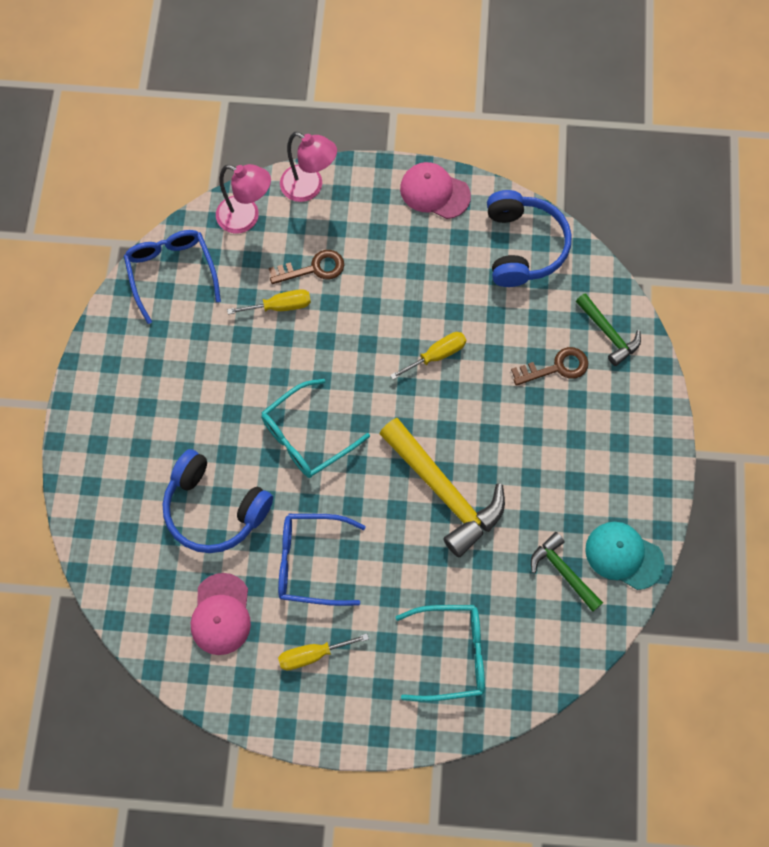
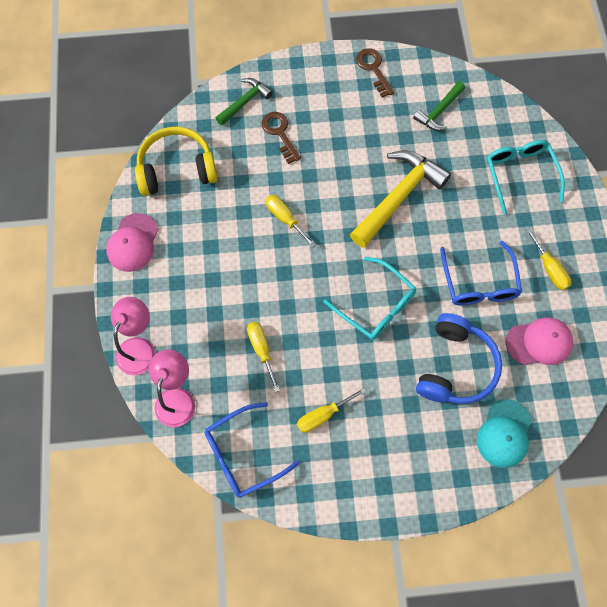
camera: 100 degrees left, 0 degrees up
brown key [269,250,344,284] -> brown key moved to [356,48,395,98]
blue headphones [487,190,572,287] -> yellow headphones [135,127,218,196]
turquoise cap [585,522,664,590] -> turquoise cap moved to [477,399,532,468]
none -> yellow screwdriver [297,388,366,433]

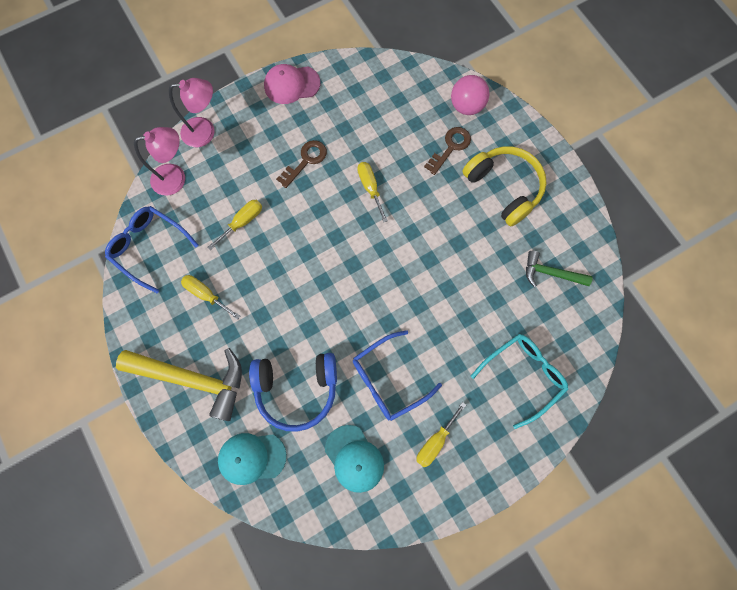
camera: 65 degrees right, 5 degrees up
yellow headphones [135,127,218,196] -> yellow headphones moved to [462,146,547,226]
green hammer [216,78,273,125] -> pink ball [451,75,490,115]
yellow screwdriver [266,195,316,248] -> yellow screwdriver turned 45 degrees counterclockwise [357,162,388,222]
turquoise glasses [324,257,416,340] -> none
yellow hammer [350,150,451,248] -> yellow hammer moved to [116,348,242,421]
brown key [356,48,395,98] -> brown key moved to [276,140,327,188]
pink cap [506,317,573,365] -> turquoise cap [325,425,384,493]

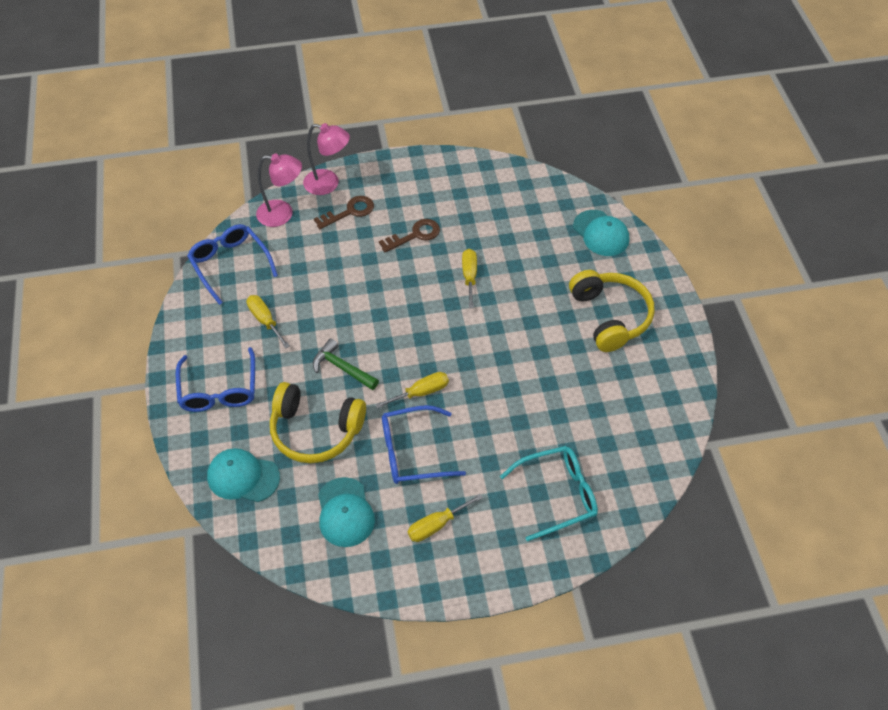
camera: 20 degrees right, 20 degrees down
yellow hammer [116,348,242,421] -> blue glasses [176,347,255,412]
yellow screwdriver [208,200,262,250] -> yellow screwdriver moved to [375,372,449,409]
blue headphones [249,353,337,432] -> yellow headphones [270,382,366,463]
pink cap [264,64,320,104] -> none
brown key [424,127,471,175] -> brown key moved to [314,196,374,229]
pink ball [451,75,490,115] -> turquoise cap [573,210,629,256]
green hammer [526,251,593,287] -> green hammer moved to [313,338,379,390]

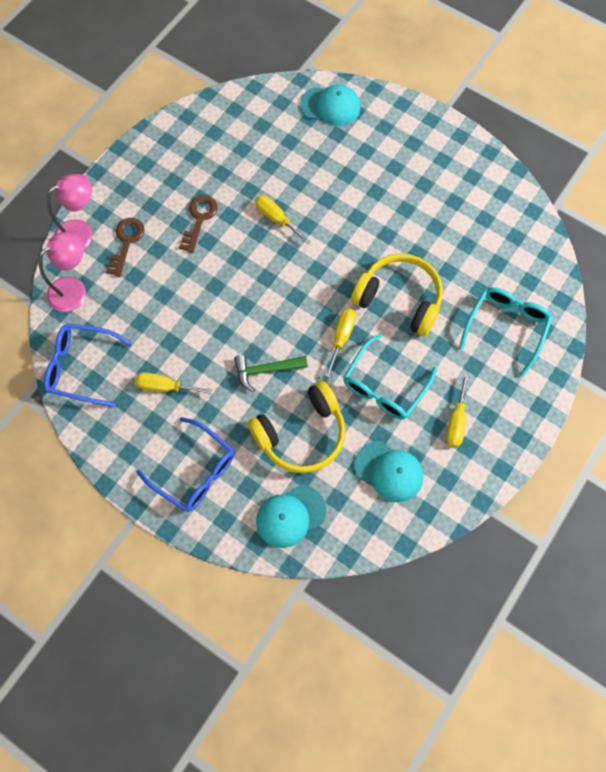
camera: 45 degrees left, 15 degrees up
blue glasses [382,405,466,484] -> turquoise glasses [343,334,437,420]
yellow headphones [569,270,654,352] -> yellow headphones moved to [351,253,443,336]

